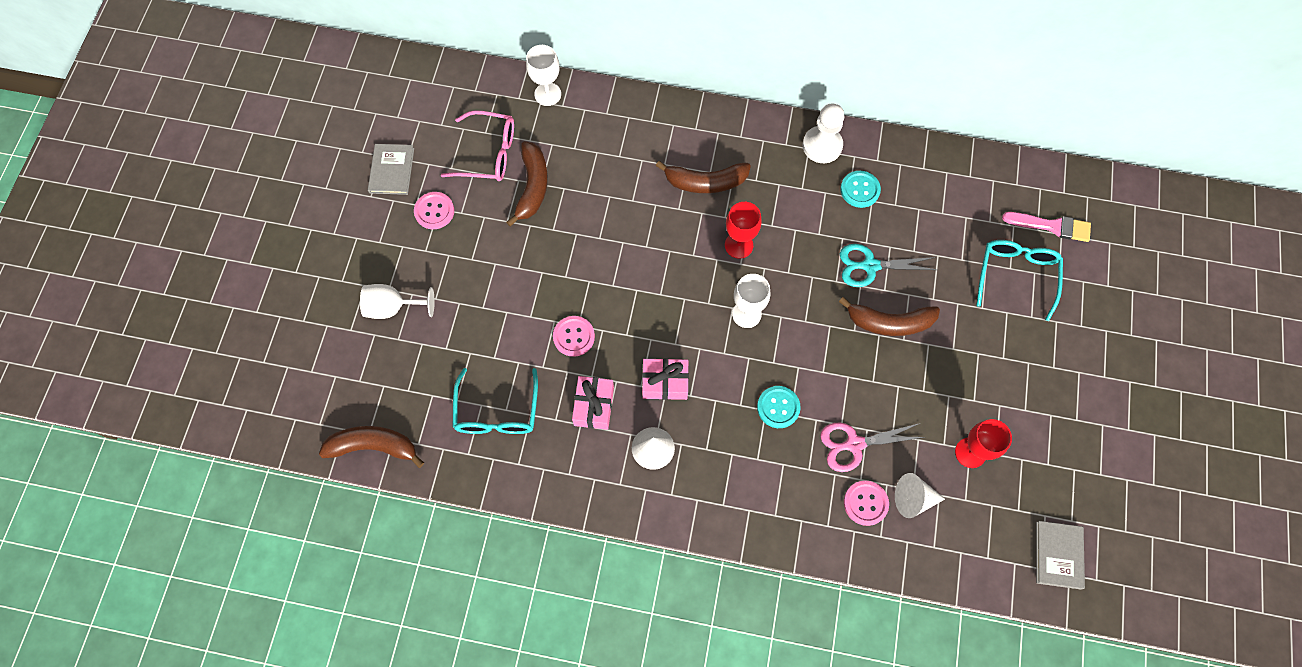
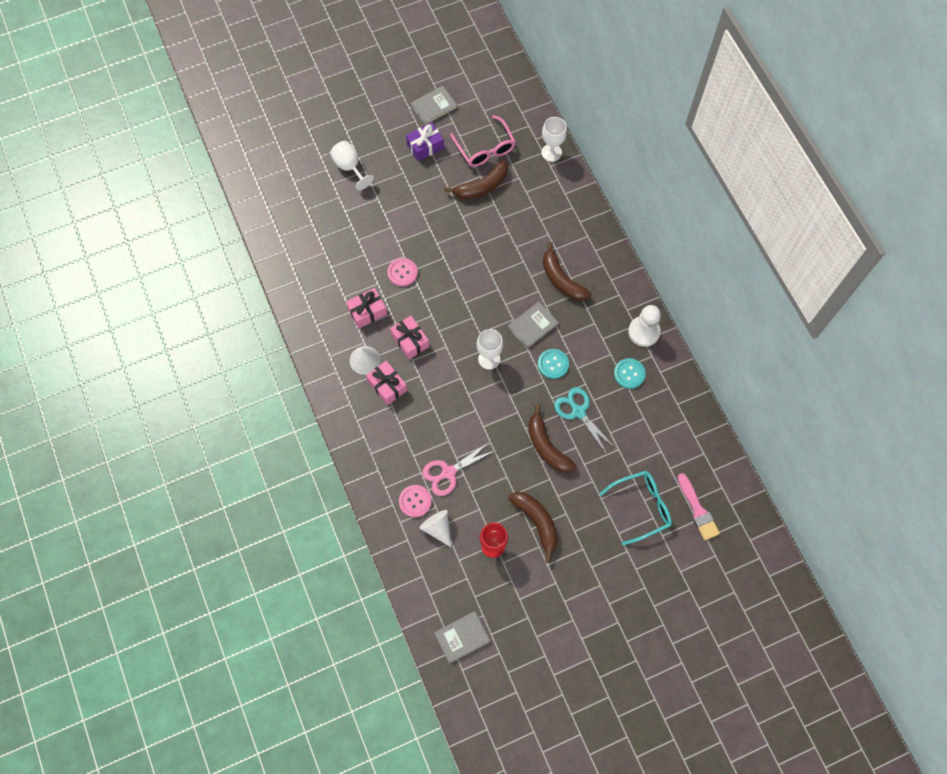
camera: 55 degrees right, 0 degrees up
brown banana [319,426,424,468] -> brown banana moved to [508,492,558,563]
pink button [414,192,454,229] -> purple gift [406,122,444,161]
turquoise glasses [453,368,538,434] -> none
red goblet [725,202,762,258] -> grey book [508,302,559,349]
turquoise button [757,386,801,428] -> turquoise button moved to [538,349,569,379]
pink scissors [820,423,925,472] -> pink scissors turned 75 degrees counterclockwise [422,442,496,496]
none -> pink gift [366,361,407,405]

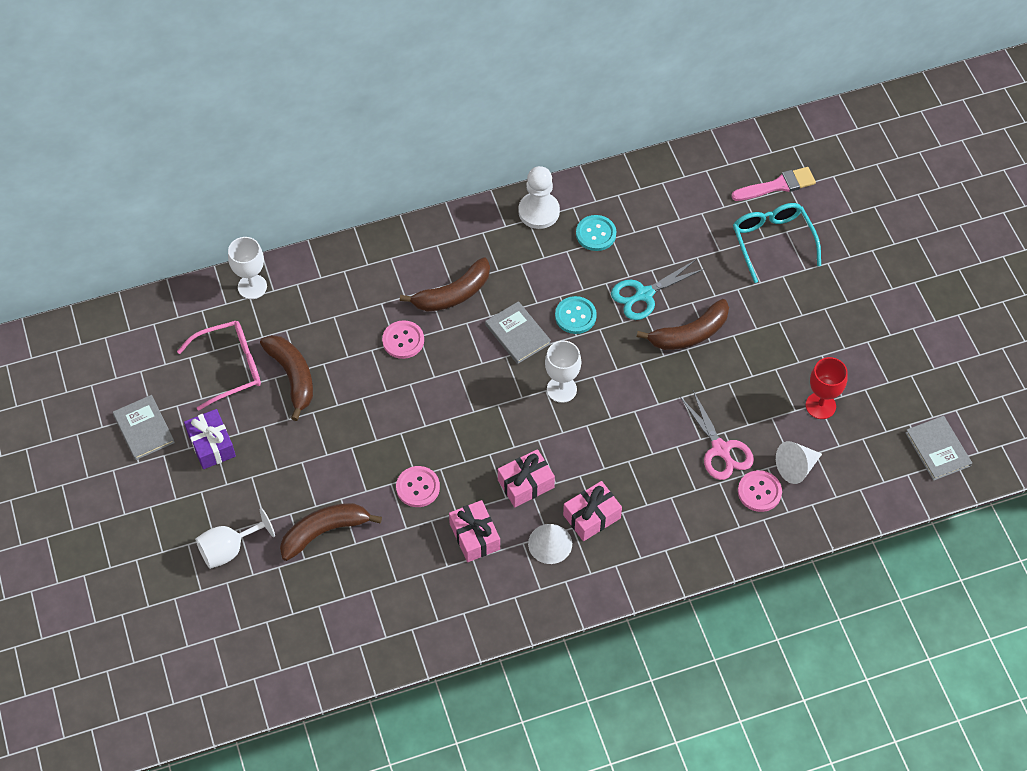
camera: 85 degrees left, 10 degrees down
brown banana [508,492,558,563] -> brown banana moved to [280,503,382,561]
none -> pink button [382,320,424,359]

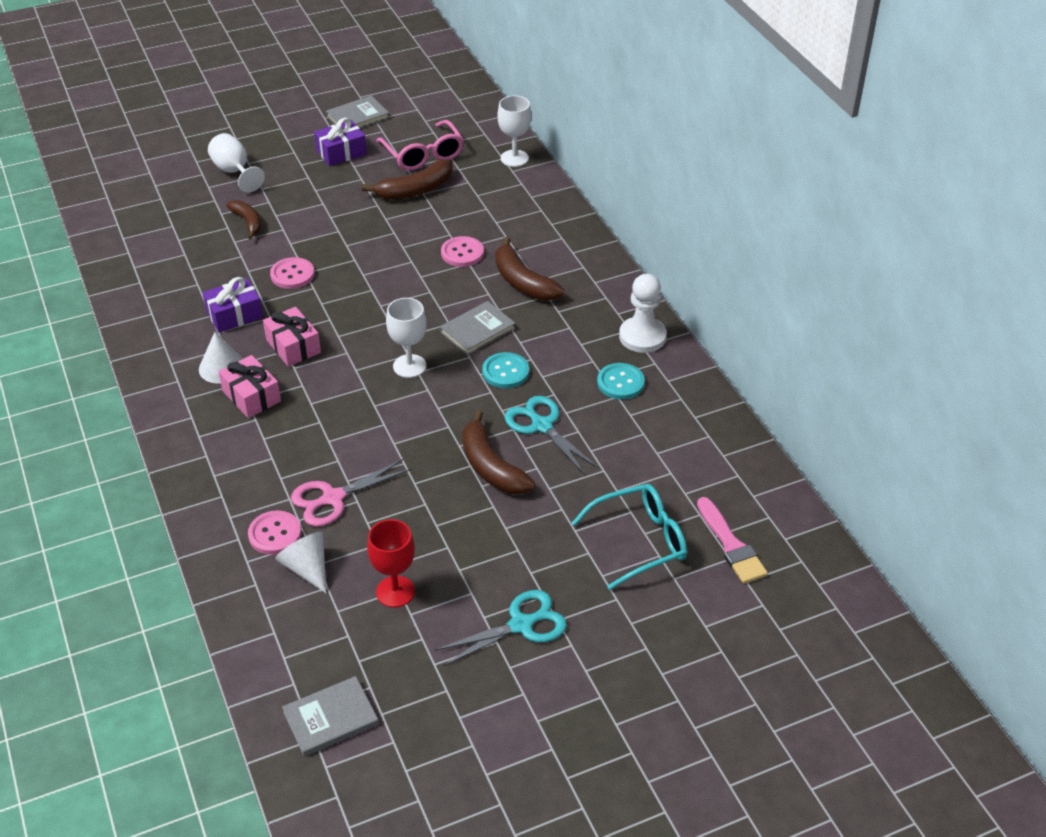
camera: 85 degrees right, 15 degrees down
brown banana [280,503,382,561] -> brown banana [226,200,261,239], size x0.64
pink gift [449,500,500,562] -> purple gift [203,277,263,333]
none -> turquoise scissors [434,590,567,666]

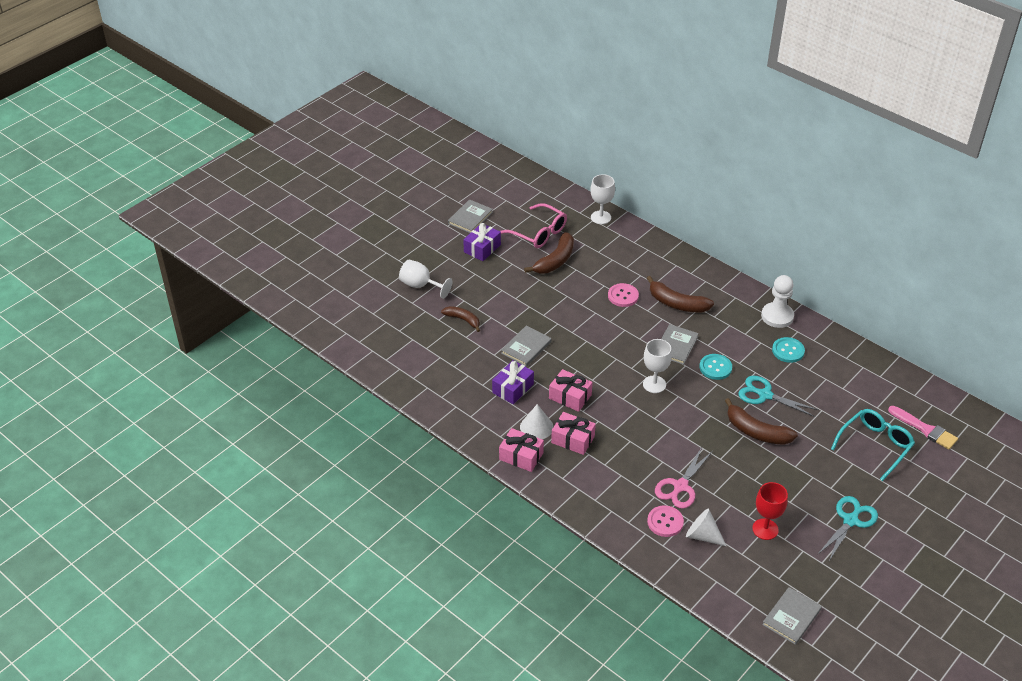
camera: 25 degrees left, 0 degrees up
pink button [270,257,314,289] -> grey book [501,325,552,367]
none -> pink gift [499,428,544,472]

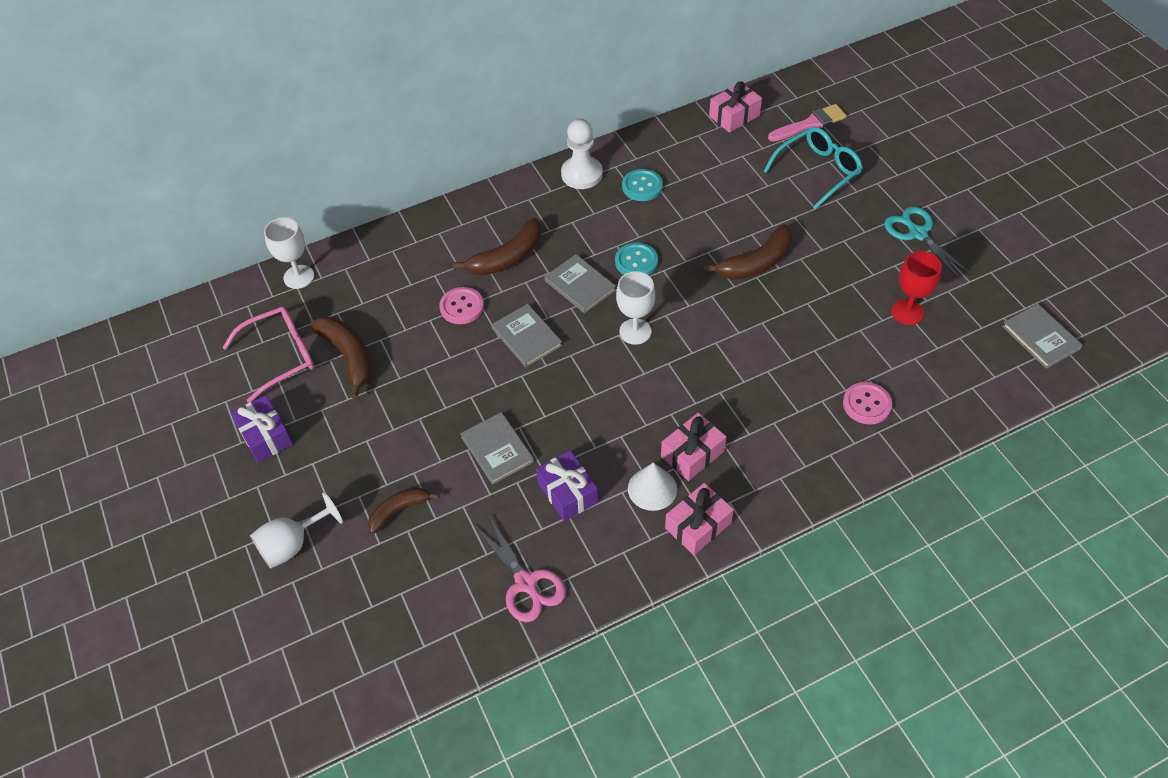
camera: 65 degrees left, 10 degrees up
grey book [448,199,493,233] -> grey book moved to [492,304,562,367]
pink gift [549,369,592,412] -> pink gift moved to [709,81,762,133]
pink scissors [655,447,713,509] -> pink scissors moved to [474,516,566,622]
white cone [686,508,726,546] -> none
turquoise scissors [738,376,819,417] -> none
turquoise glasses [831,409,915,481] -> turquoise glasses turned 75 degrees clockwise [763,127,863,210]

